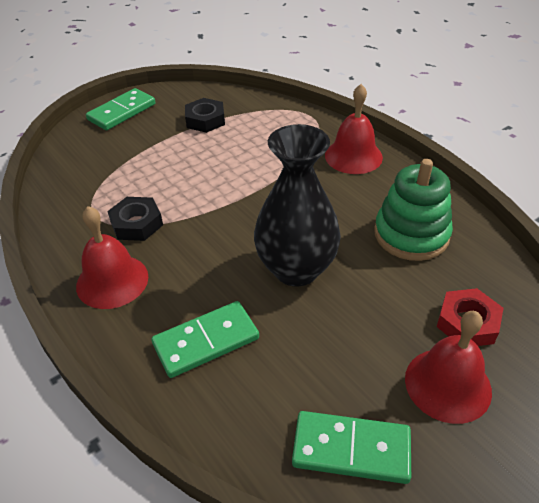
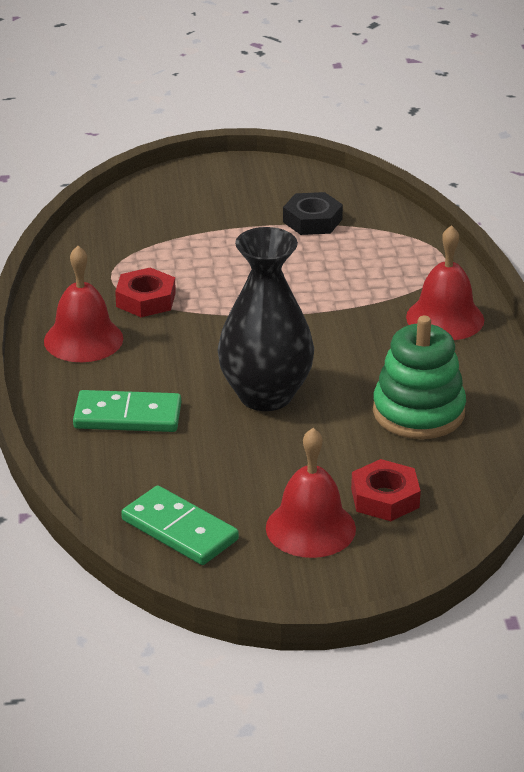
camera: 30 degrees right, 10 degrees down
green domino [86,88,155,130] -> none
black nut [107,197,163,241] -> red nut [115,267,176,317]

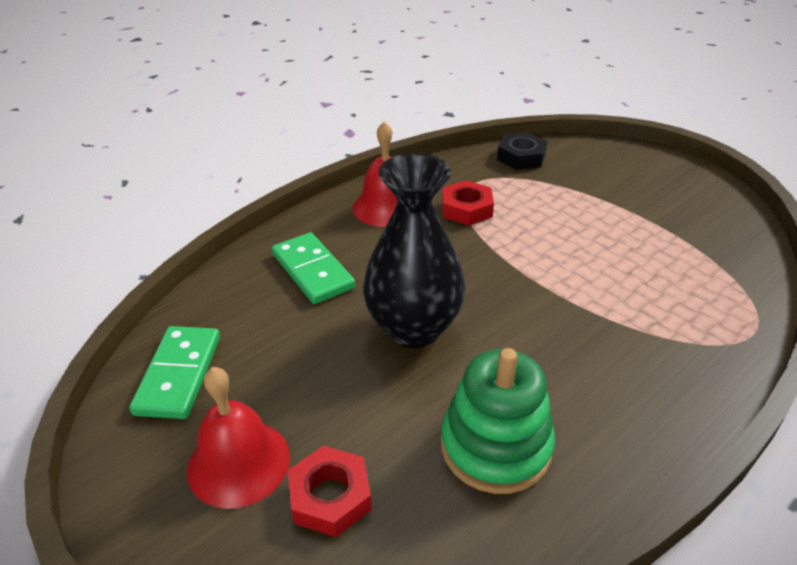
camera: 55 degrees right, 5 degrees up
black nut [283,192,343,235] -> black nut moved to [497,132,547,170]
red bell [406,225,484,340] -> none

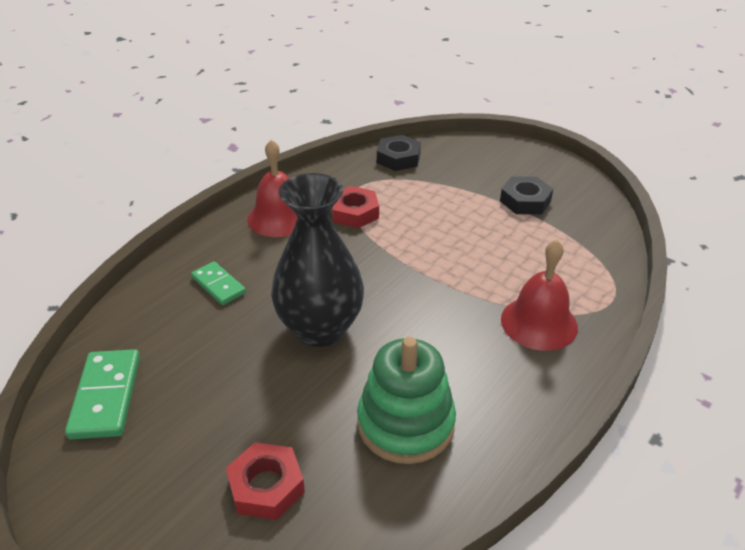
camera: 10 degrees left, 0 degrees up
red bell [187,367,290,509] -> red bell moved to [501,240,578,351]
green domino [272,232,355,304] -> green domino [191,261,246,305], size x0.65
none -> black nut [500,177,553,214]

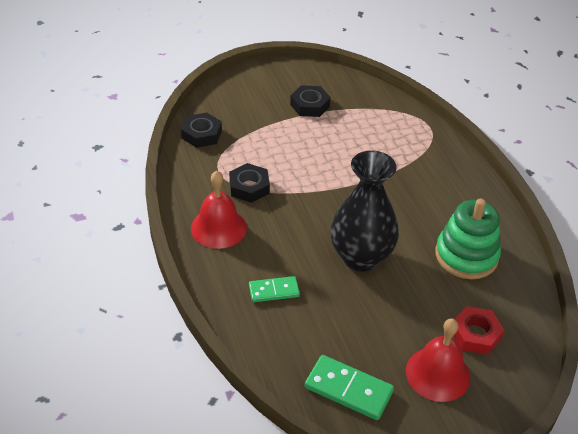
camera: 60 degrees left, 5 degrees up
red nut [331,186,379,228] -> black nut [229,163,270,203]
red bell [501,240,578,351] -> red bell moved to [406,318,470,402]

